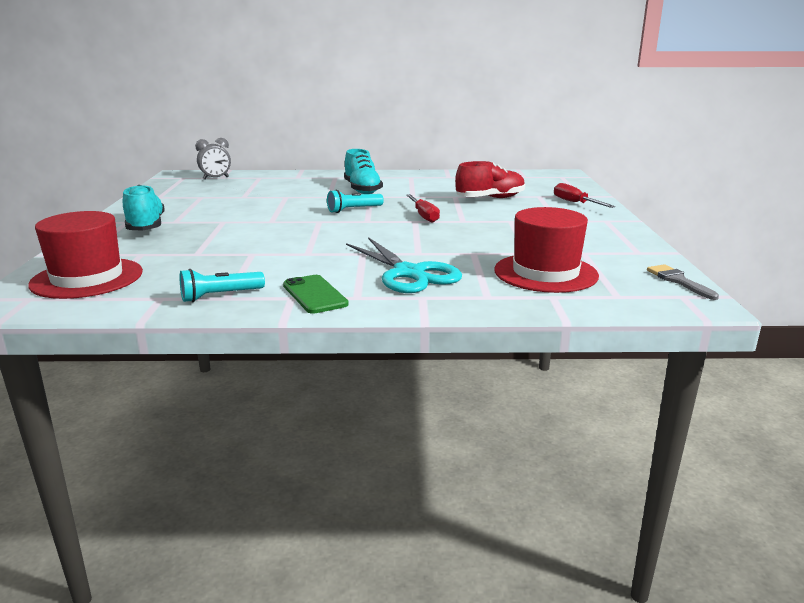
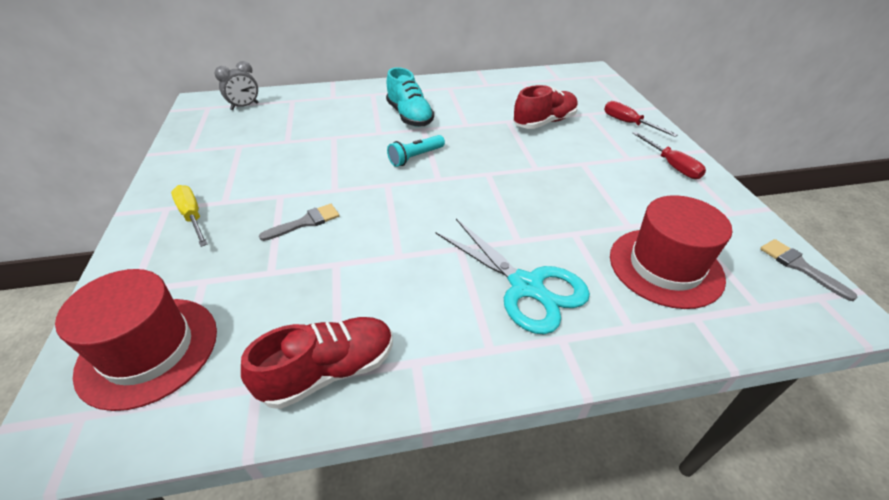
camera: 10 degrees left, 20 degrees up
turquoise shoe [123,185,165,231] -> yellow screwdriver [171,185,208,247]
turquoise flashlight [180,269,265,302] -> red shoe [241,317,393,409]
green phone [283,275,349,314] -> none
red screwdriver [406,194,440,223] -> red screwdriver moved to [633,132,706,179]
none -> grey brush [259,204,340,241]

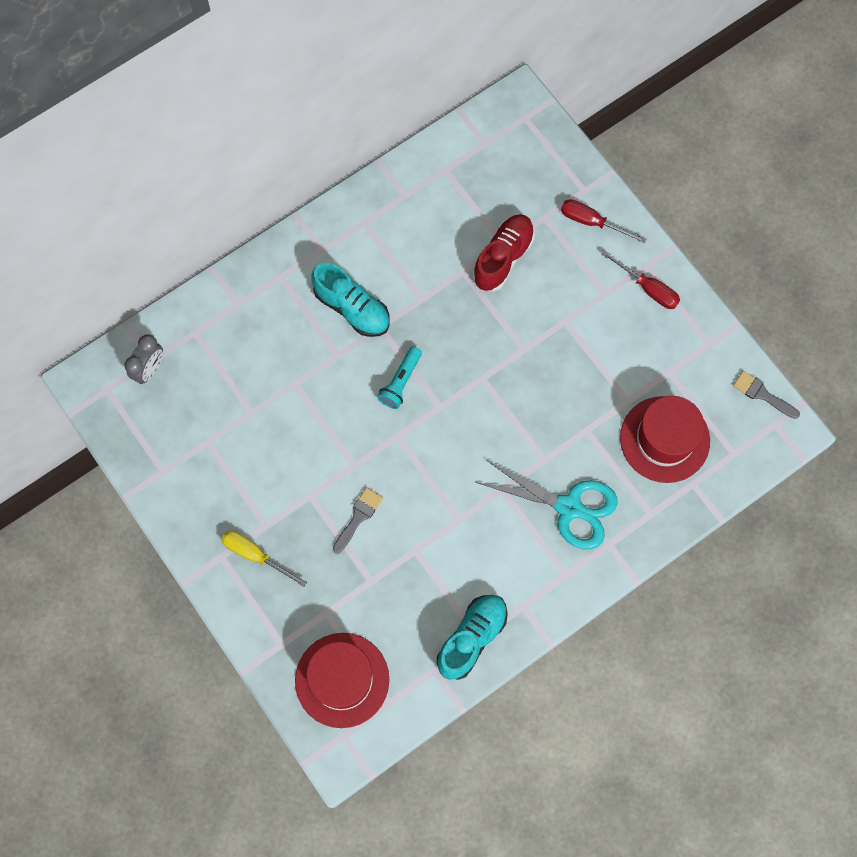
camera: 25 degrees left, 30 degrees up
red shoe [241,317,393,409] -> turquoise shoe [437,595,508,680]

